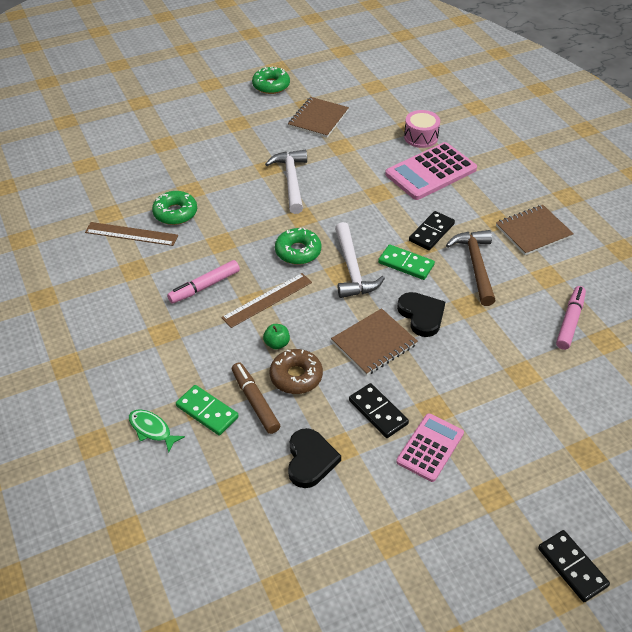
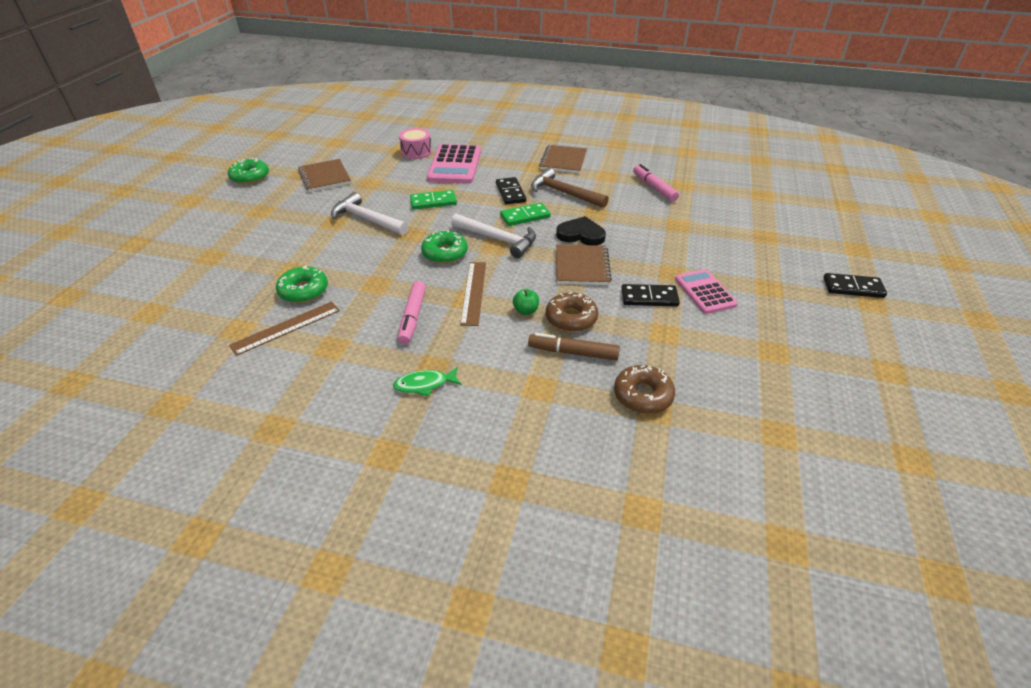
camera: 50 degrees left, 5 degrees down
green fish [129,409,185,453] -> green fish moved to [393,367,462,396]
green domino [176,385,239,435] -> green domino moved to [410,190,457,209]
black heart [288,428,341,488] -> none
none -> brown donut [614,365,675,414]

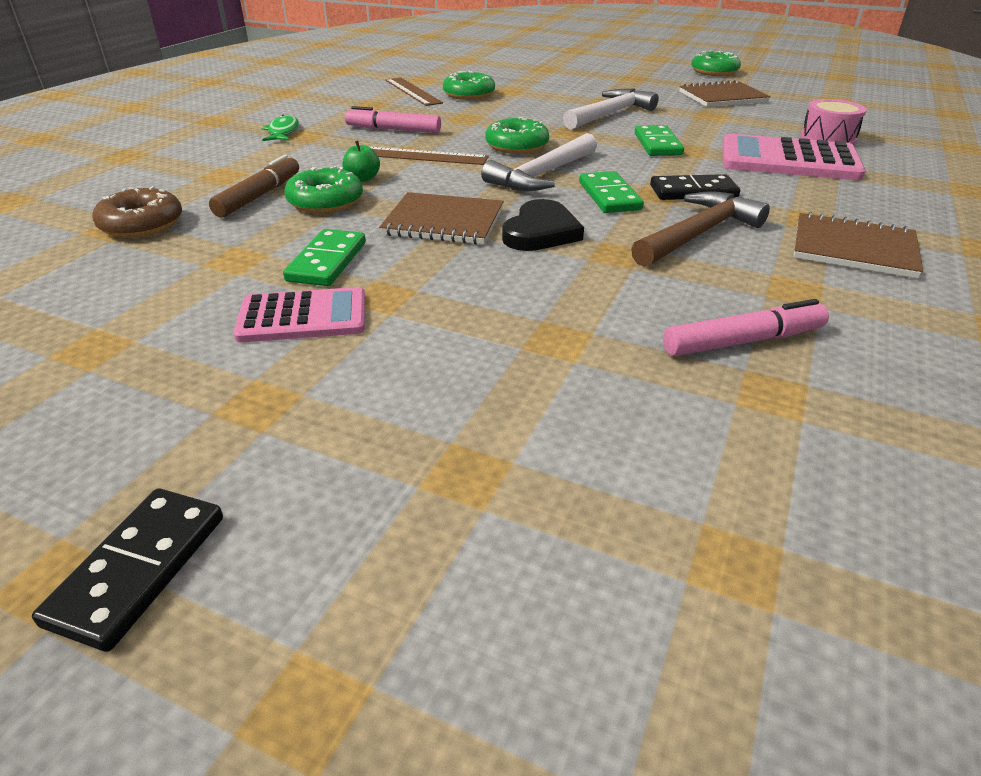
camera: 100 degrees right, 5 degrees down
brown donut [546,292,598,332] -> green donut [284,166,363,213]
black domino [621,284,680,307] -> green domino [283,229,366,286]

